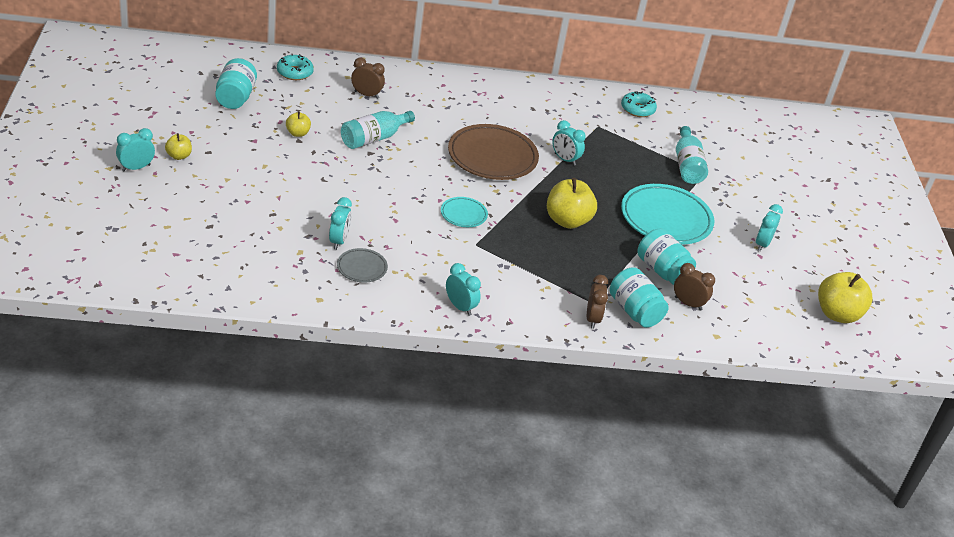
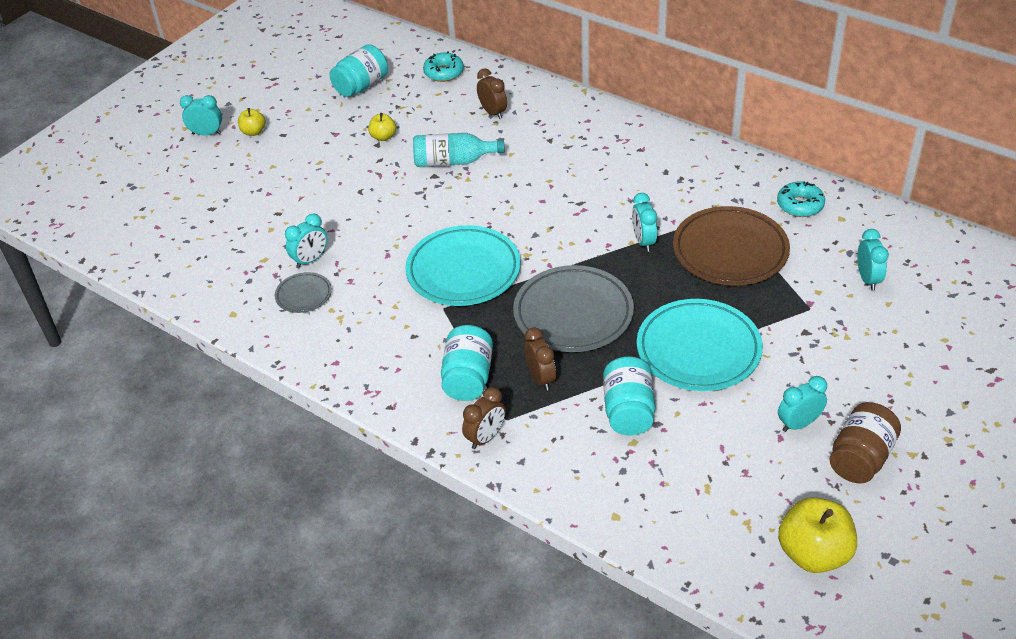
camera: 45 degrees right, 5 degrees up
turquoise plate [441,197,488,227] -> turquoise plate [405,225,521,306], size x2.04
turquoise clock [446,263,481,316] -> turquoise clock moved to [857,229,889,291]
brown plate [448,124,539,180] -> brown plate moved to [673,206,790,285]
yellow apple [547,178,597,229] -> grey plate [513,265,634,352]
turquoise jar [610,267,669,328] -> turquoise jar moved to [441,325,493,401]
brown clock [674,263,715,311] -> brown clock moved to [524,327,556,391]
turquoise bottle [676,126,708,184] -> none
none -> brown jar [830,402,901,484]

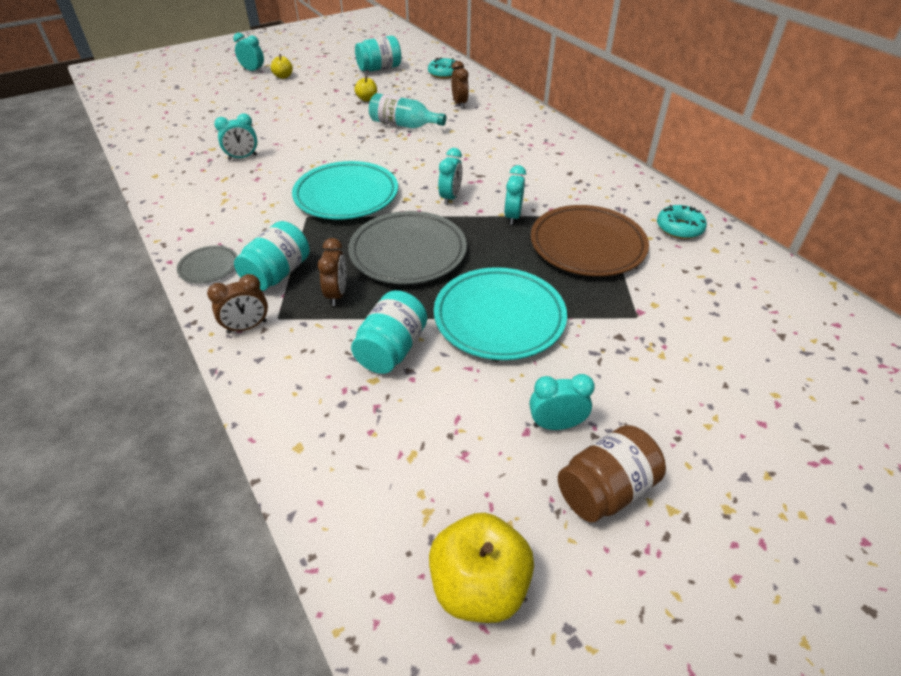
camera: 20 degrees right, 0 degrees up
grey plate [275,272,332,313] -> grey plate moved to [177,246,237,284]
turquoise clock [857,229,889,291] -> turquoise clock moved to [438,148,462,205]

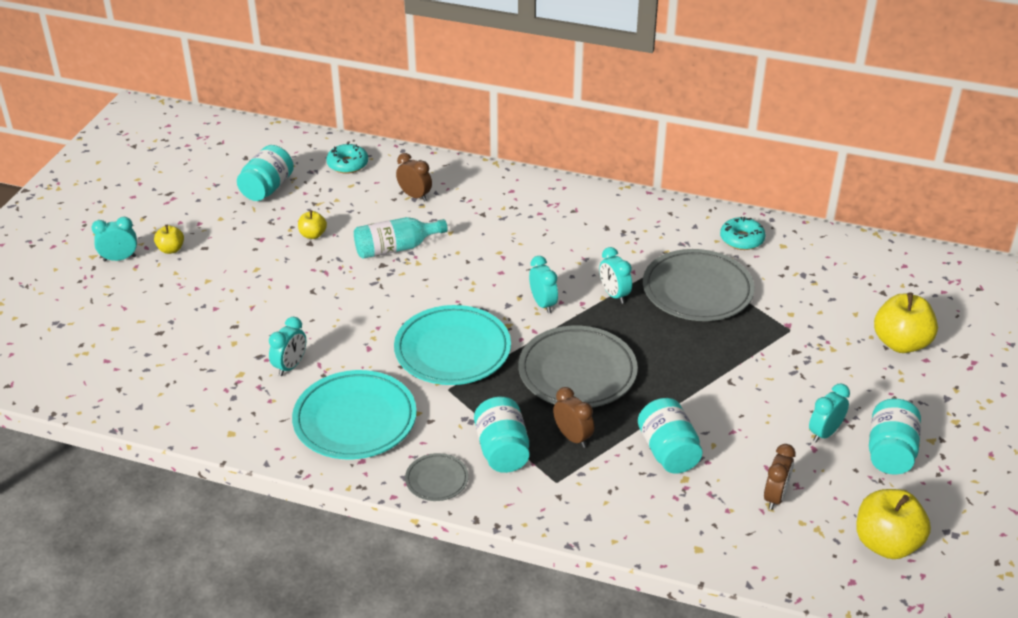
camera: 40 degrees left, 5 degrees down
brown clock [207,274,268,334] -> brown clock moved to [764,444,796,510]
turquoise plate [434,267,567,360] -> turquoise plate moved to [292,370,417,459]
brown plate [531,205,649,276] -> grey plate [643,249,755,321]
brown jar [558,425,666,522] -> turquoise jar [869,399,921,475]
none -> yellow apple [874,292,938,353]

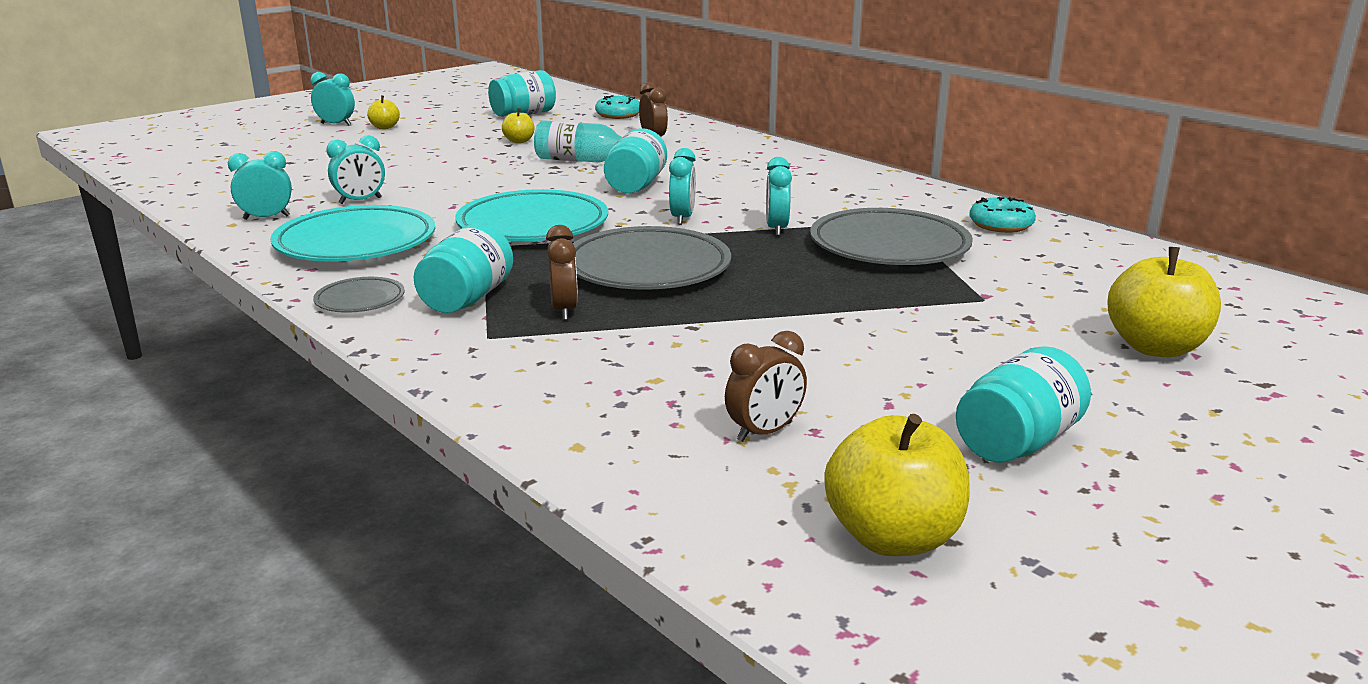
camera: 30 degrees right, 15 degrees down
turquoise jar [638,398,703,474] -> turquoise jar moved to [604,128,667,193]
turquoise clock [809,384,850,443] -> turquoise clock moved to [228,151,292,220]

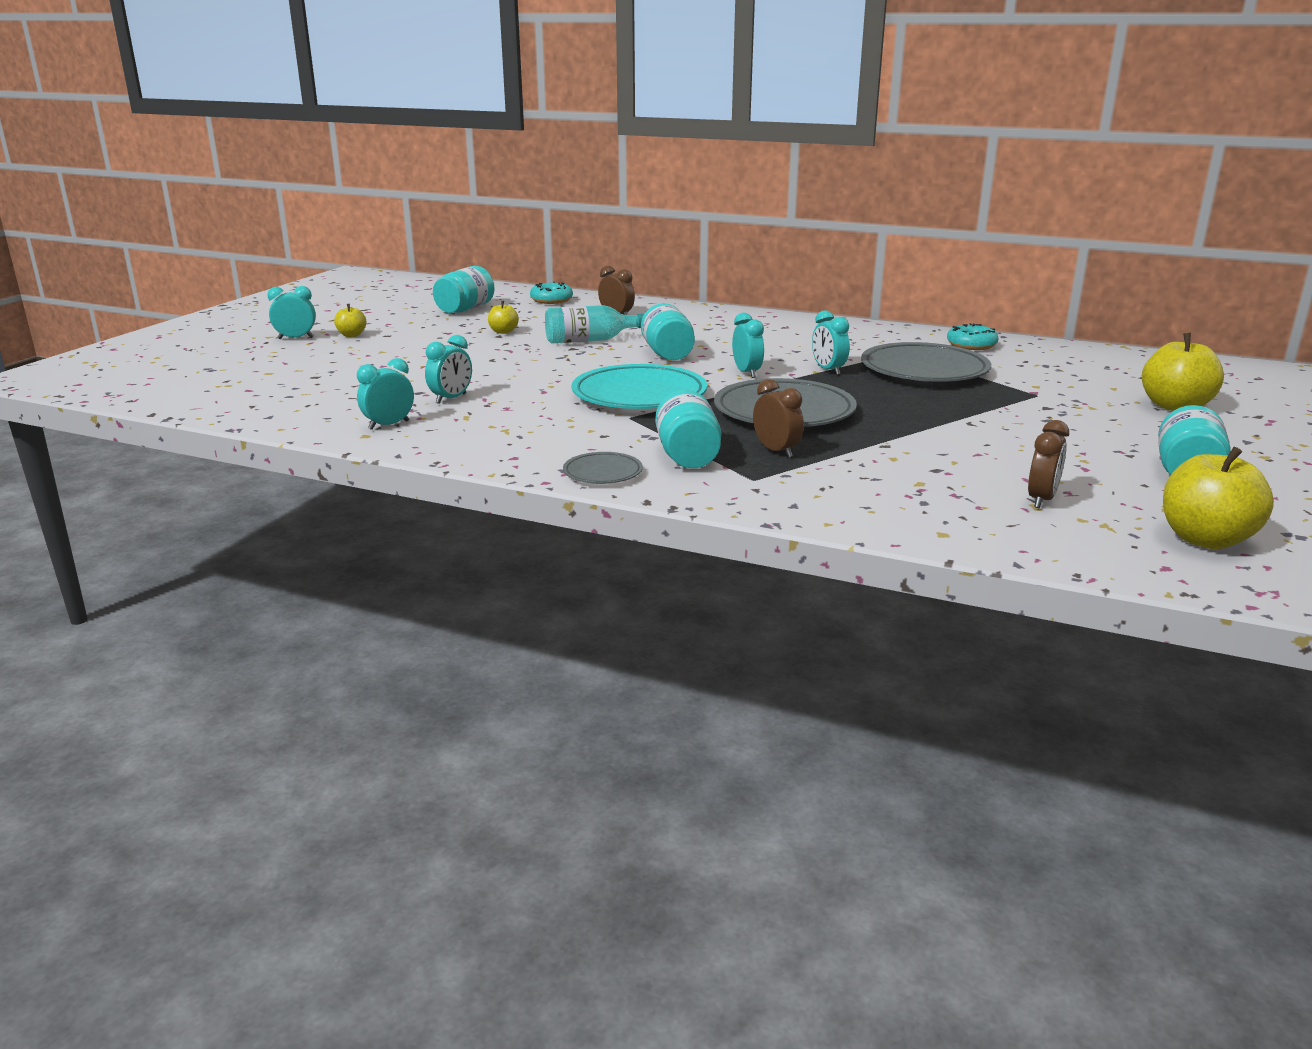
camera: 25 degrees left, 0 degrees up
turquoise plate [271,205,435,262] -> none

